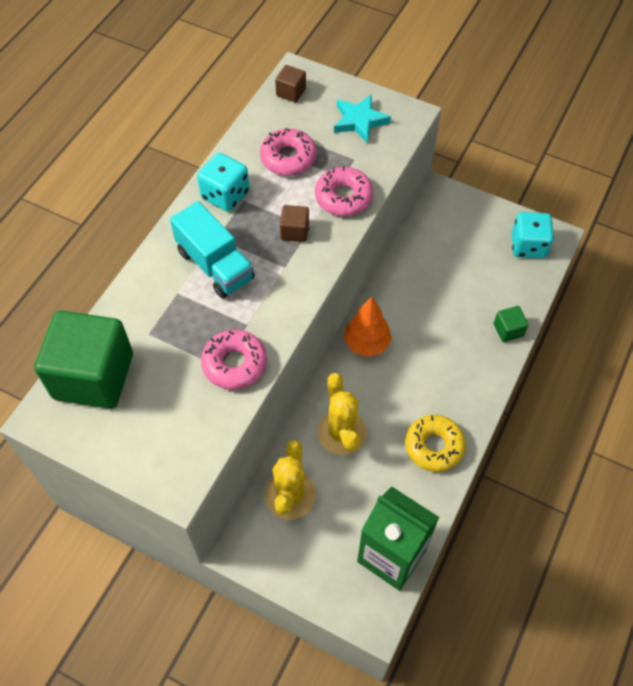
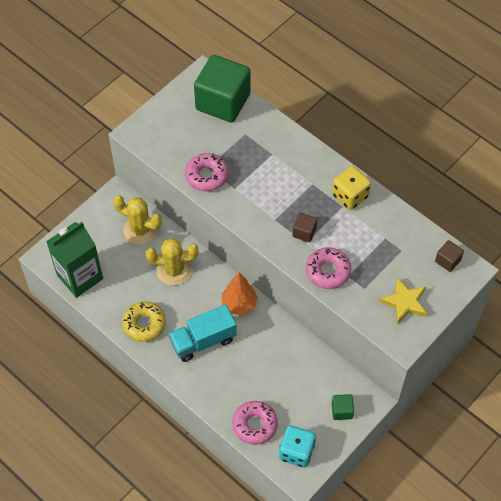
camera: 105 degrees right, 0 degrees up
turquoise truck [170,201,255,298] -> turquoise truck moved to [169,305,237,362]
turquoise dice [197,153,250,212] -> yellow dice [332,166,371,210]
pink donut [260,128,317,176] -> pink donut moved to [232,401,278,445]
turquoise star [334,94,391,143] -> yellow star [379,278,427,324]
green cube [494,306,529,342] -> green cube moved to [332,394,354,420]

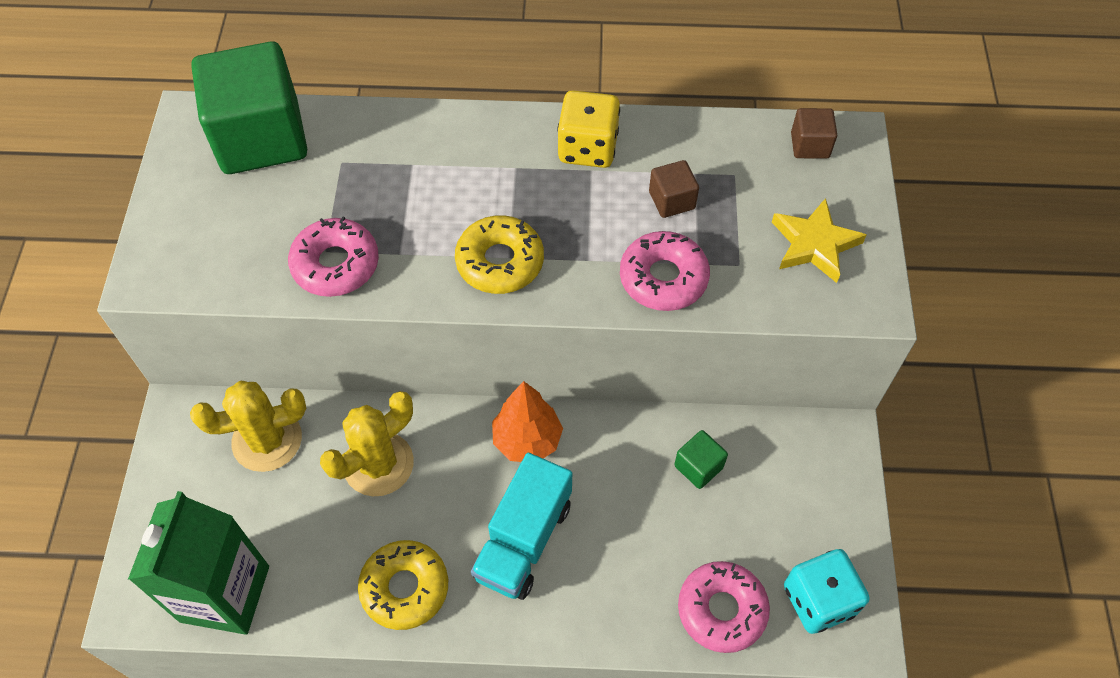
camera: 40 degrees left, 0 degrees up
brown cube [293,213,317,242] -> brown cube moved to [649,160,699,218]
green cube [332,394,354,420] -> green cube moved to [674,430,728,489]
none -> yellow donut [455,215,544,294]

